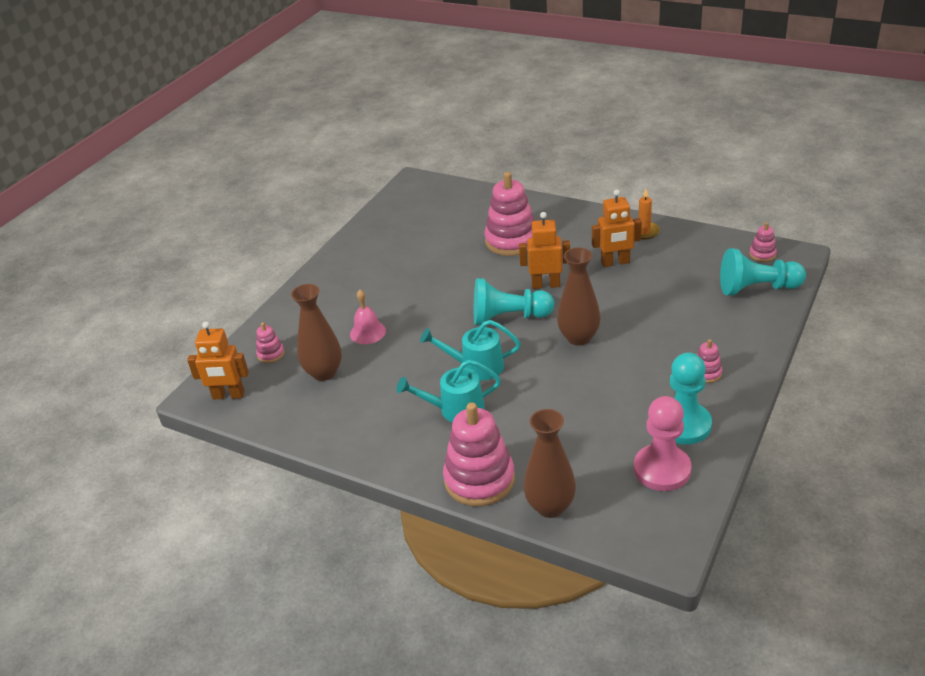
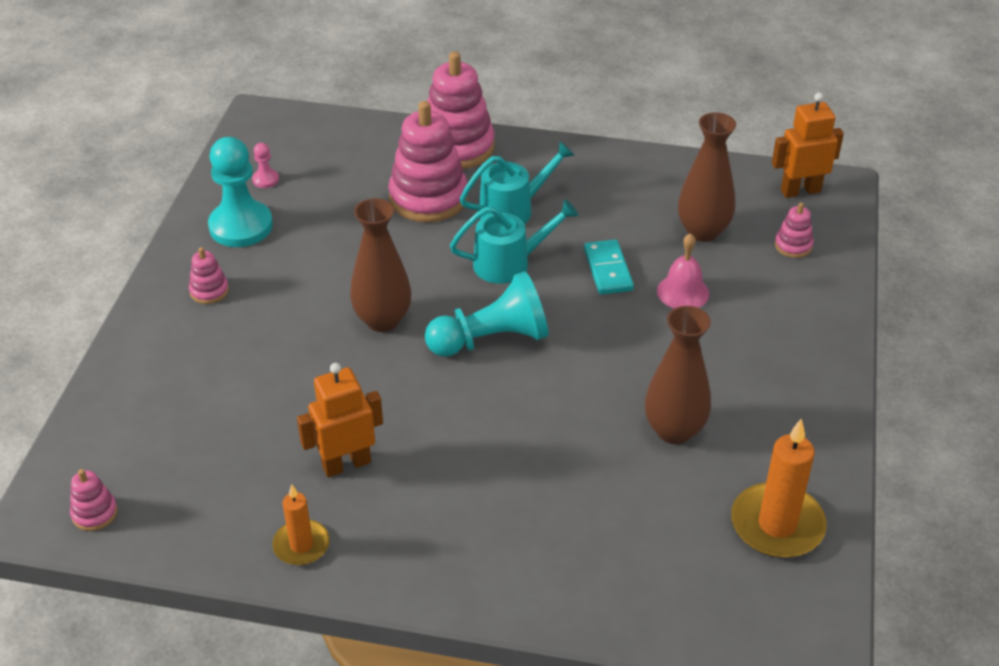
camera: 160 degrees right, 5 degrees up
pink stacking toy [484,172,535,256] -> pink stacking toy moved to [388,101,468,222]
orange robot [519,212,570,289] -> none
brown vase [523,409,576,518] -> brown vase moved to [645,306,711,444]
pink pawn [634,396,691,491] -> pink pawn [252,143,279,188], size x0.43
turquoise pawn [720,248,806,296] -> none
none -> turquoise domino [584,240,634,295]
none -> orange candle [731,419,827,558]

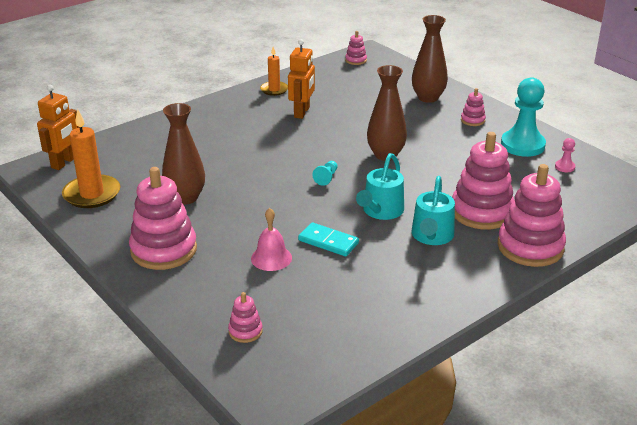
camera: 130 degrees right, 10 degrees down
turquoise pawn [425,271,549,357] -> turquoise pawn [312,161,337,186], size x0.43
brown vase [678,112,736,242] -> brown vase moved to [412,15,448,103]
orange robot [772,93,844,198] -> orange robot moved to [37,85,79,170]
none -> pink stacking toy [129,167,197,270]

